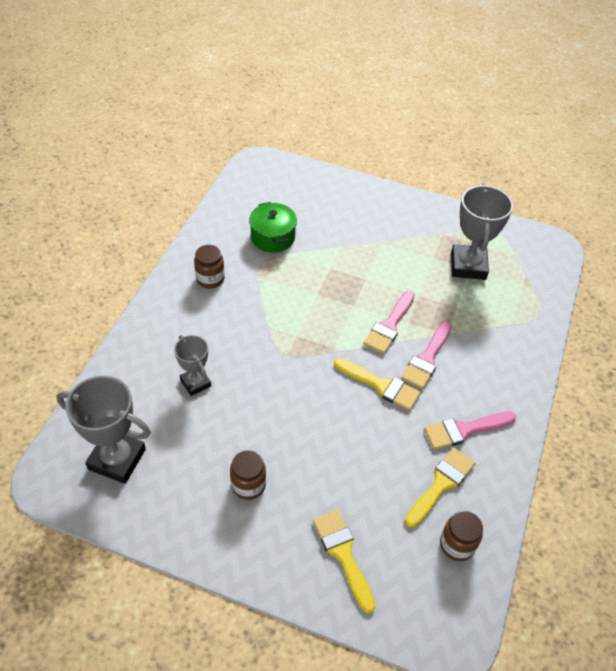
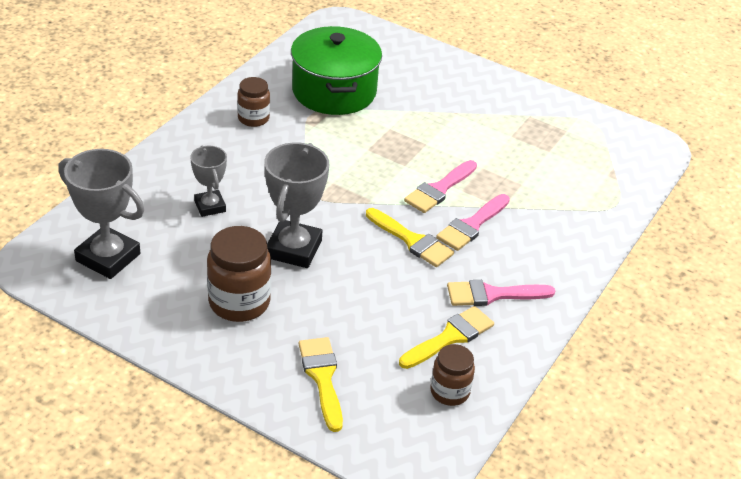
camera: 10 degrees right, 10 degrees down
brown jar [230,450,266,500] -> brown jar [207,226,271,322], size x1.63
green pot [249,202,297,253] -> green pot [291,26,382,115], size x1.69
grey trophy [451,184,513,280] -> grey trophy moved to [264,142,329,268]

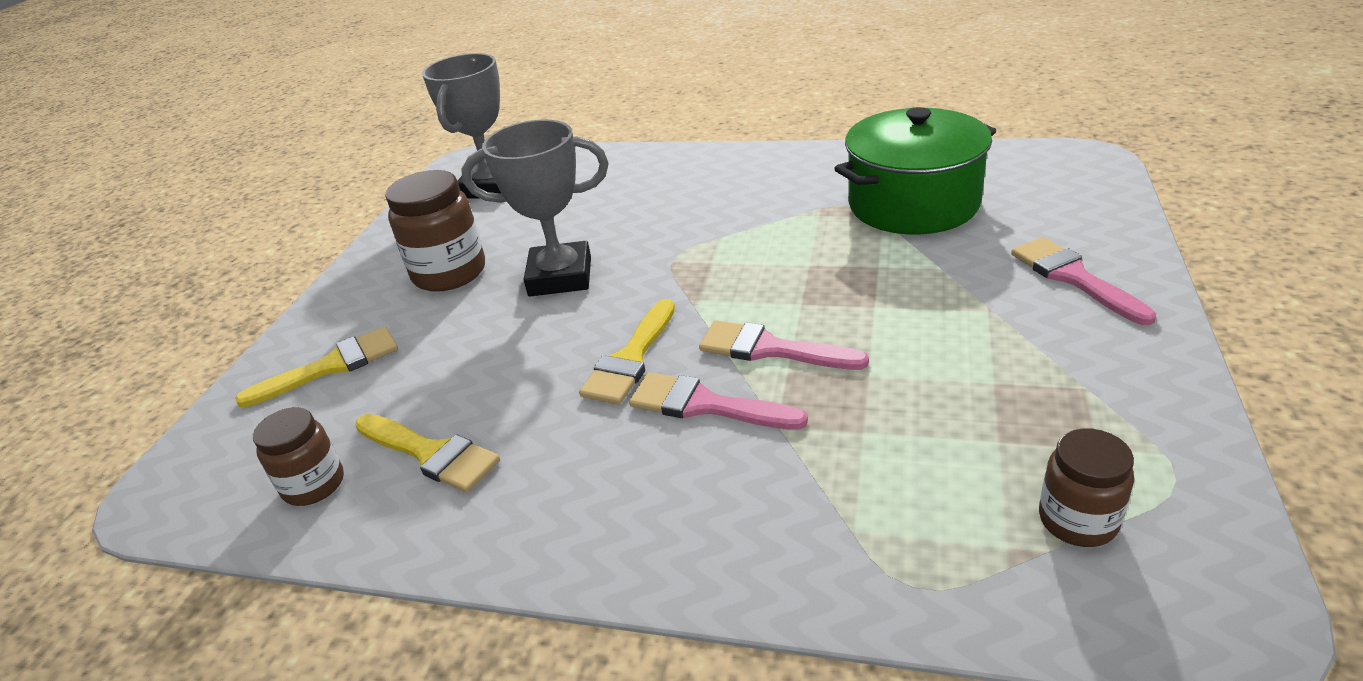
camera: 80 degrees right, 5 degrees down
grey trophy [190,145,227,217] -> none
brown jar [237,77,270,127] -> brown jar moved to [1039,428,1134,547]
pink brush [447,280,555,306] -> pink brush moved to [1011,237,1156,325]

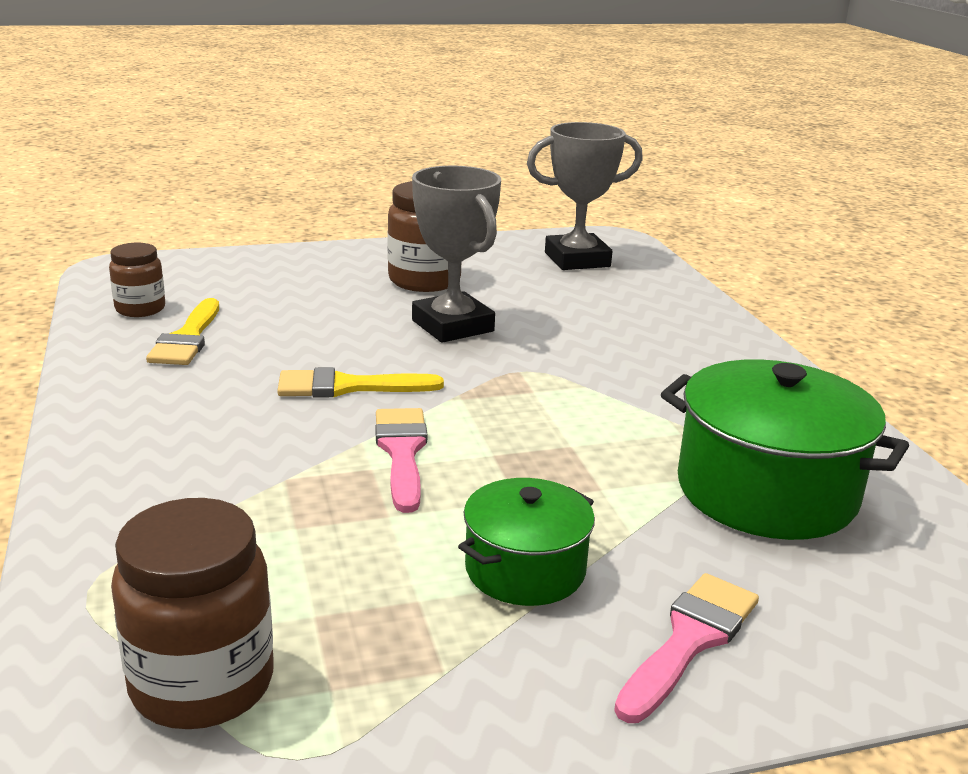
camera: 55 degrees right, 10 degrees down
yellow brush [235,327,398,408] -> none
pink brush [629,372,808,430] -> none
brown jar [1039,428,1134,547] -> brown jar [111,498,274,729], size x1.63
none -> green pot [458,478,595,606]

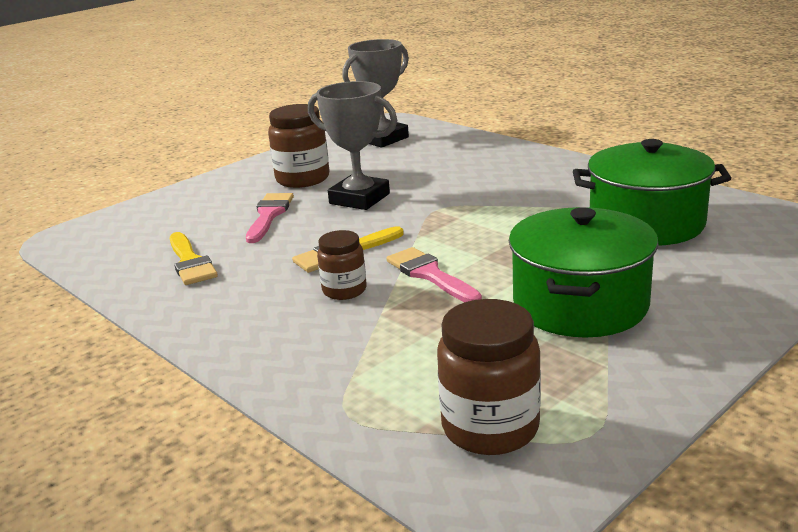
camera: 25 degrees left, 0 degrees up
brown jar [109,243,165,317] -> brown jar moved to [317,230,367,300]
green pot [458,478,595,606] -> green pot [509,207,659,338], size x1.69
pink brush [614,573,759,723] -> pink brush moved to [246,193,294,243]

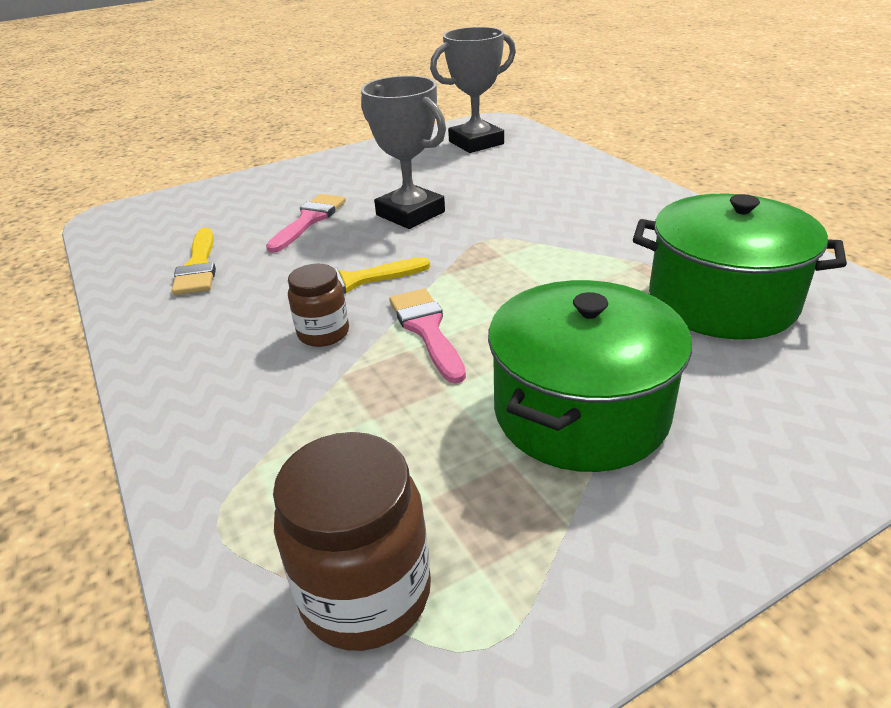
camera: 15 degrees right, 10 degrees up
brown jar [268,104,329,188] -> none

